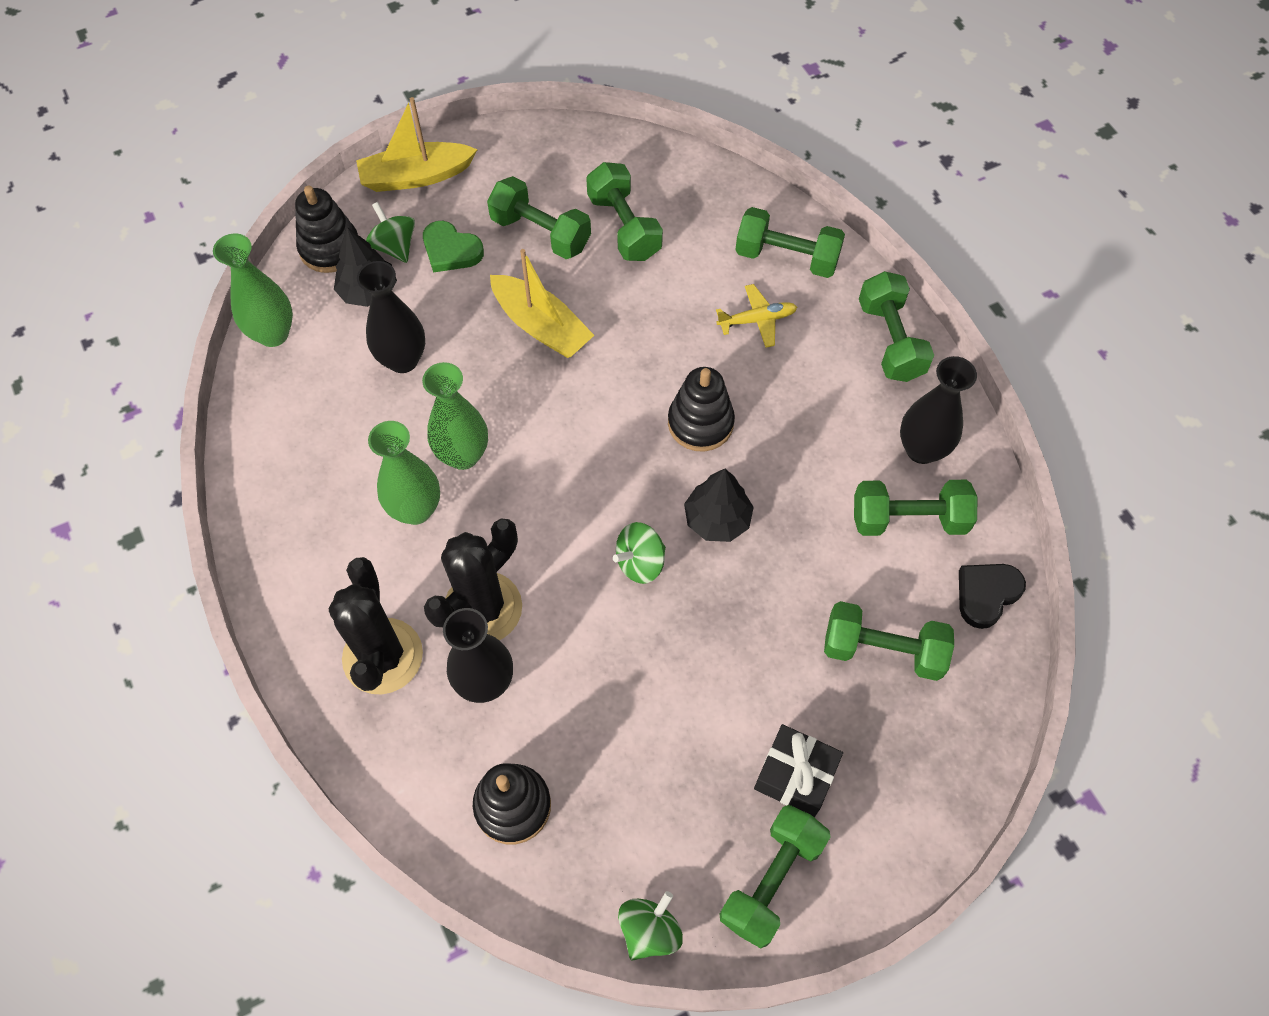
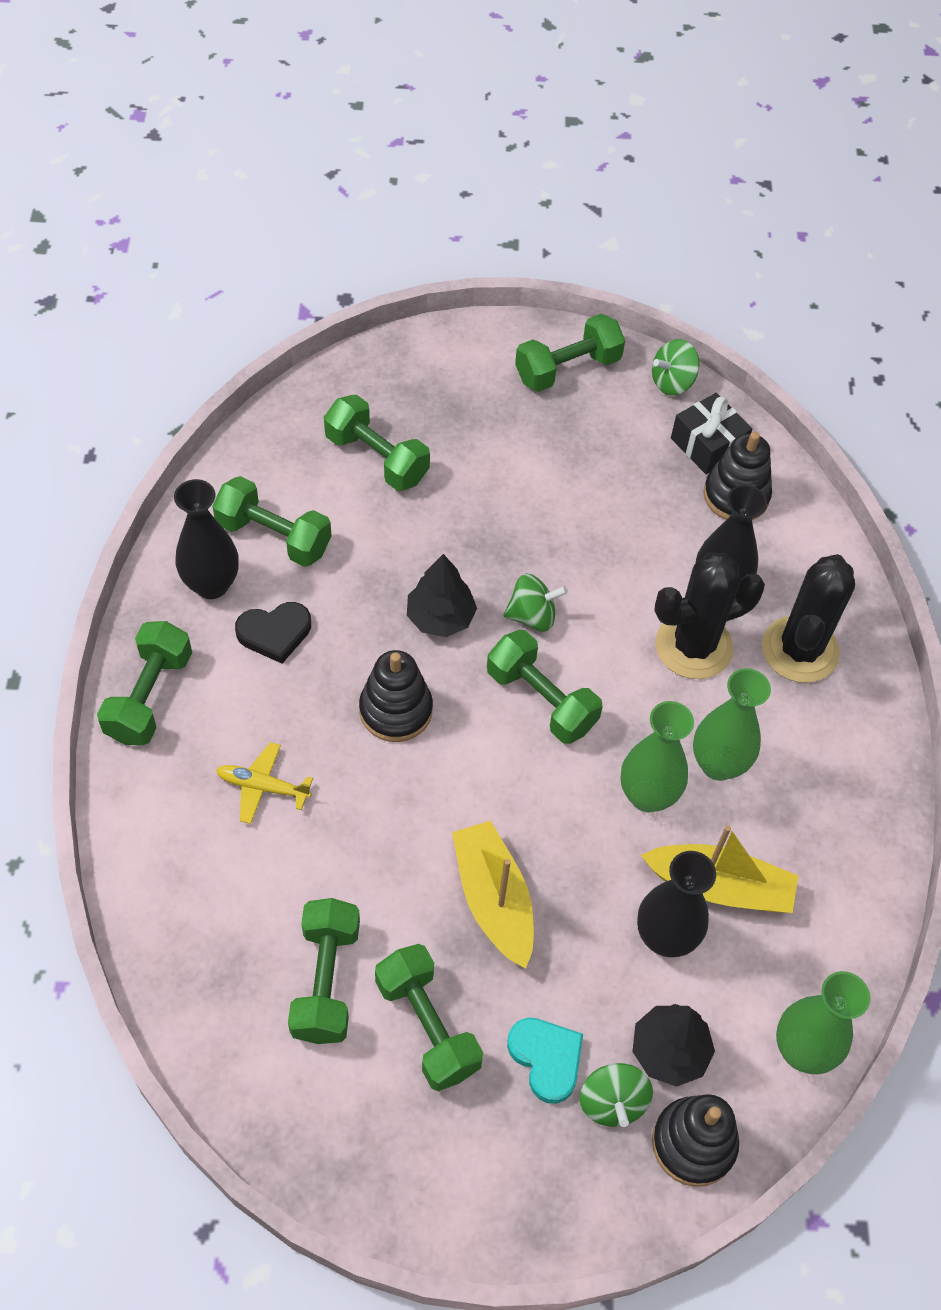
camera: 155 degrees left, 5 degrees down
yellow boat [356,97,478,192] -> yellow boat moved to [641,826,799,913]
green heart [423,221,484,273] -> turquoise heart [507,1018,583,1104]
green dumbbell [735,207,845,278] -> green dumbbell moved to [487,630,603,744]
black gift [754,724,843,817] -> black gift moved to [671,393,752,474]
black heart [959,564,1026,629] -> black heart moved to [235,602,311,664]

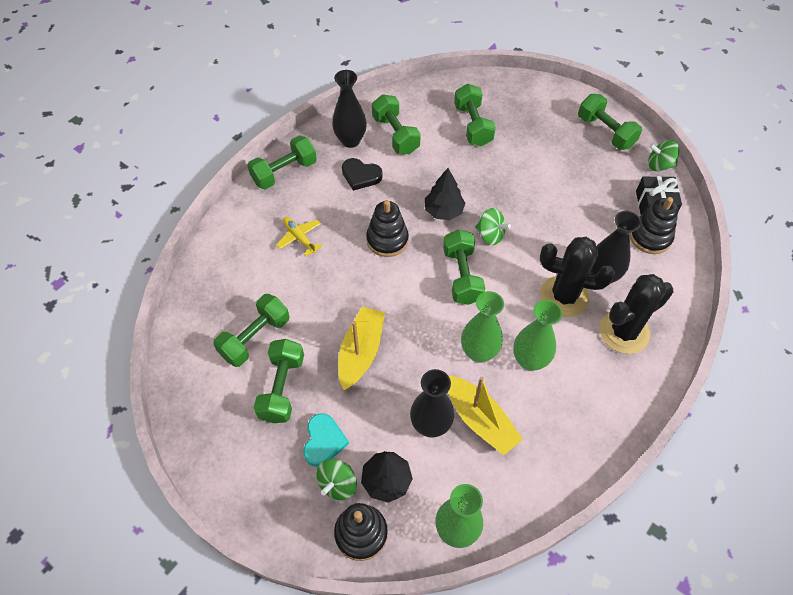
camera: 40 degrees right, 0 degrees up
green dumbbell [515,314,625,392] -> green dumbbell turned 45 degrees clockwise [578,94,642,150]

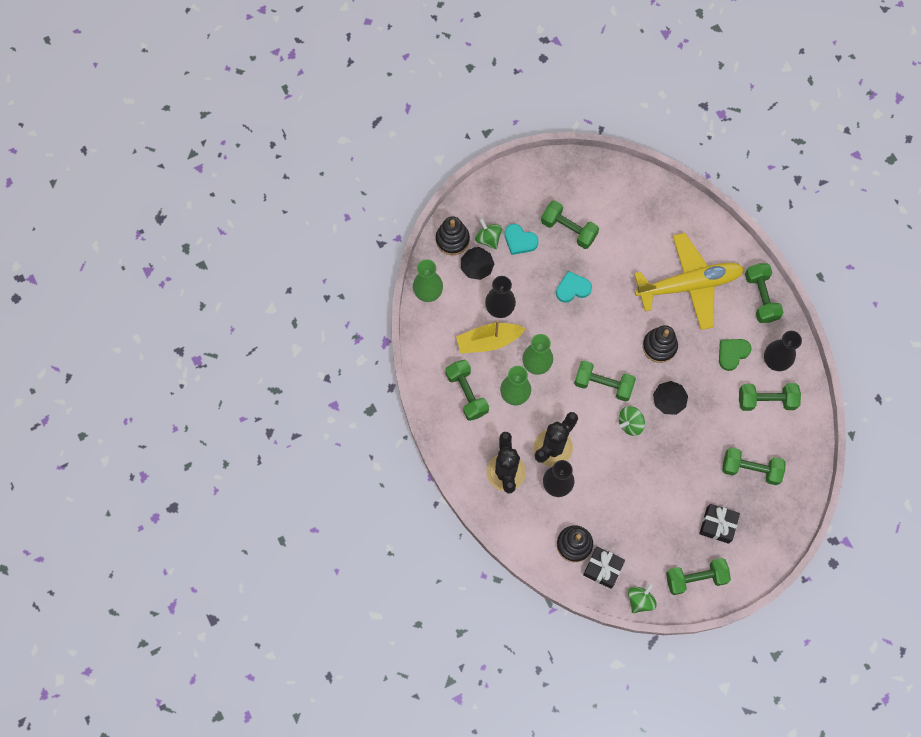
camera: 115 degrees right, 15 degrees up
green dumbbell [213,294,289,367] -> green dumbbell moved to [445,359,489,421]
yellow plane [276,217,322,256] -> yellow plane [634,233,744,330], size x2.49
yellow boat [338,306,385,390] -> turquoise heart [556,271,592,303]
black heart [342,158,383,191] -> green heart [719,339,752,371]
none -> black gift [699,504,740,544]

